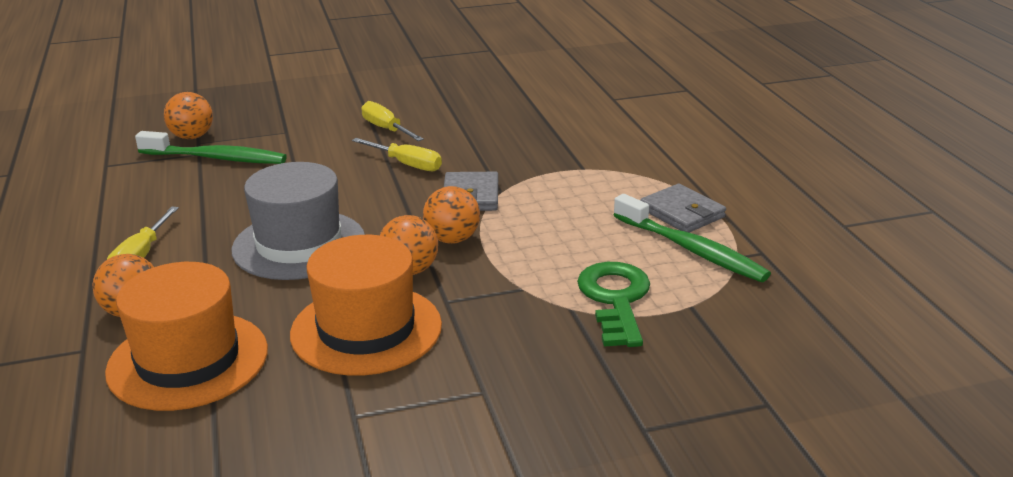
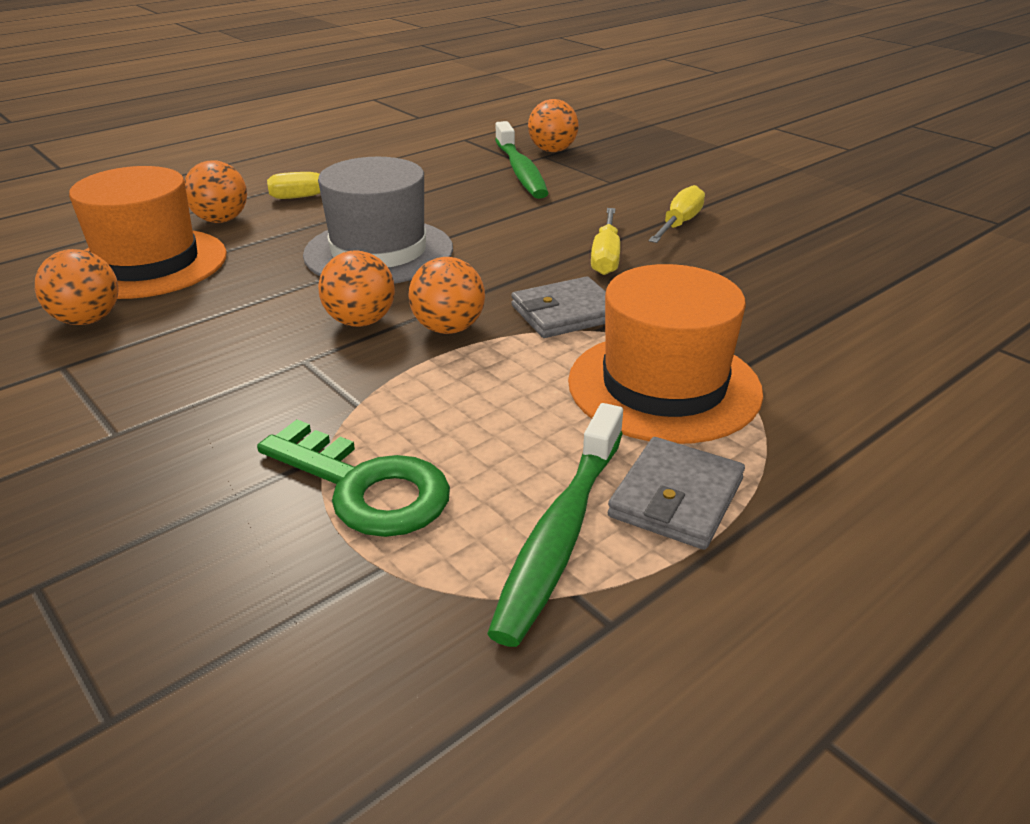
camera: 65 degrees right, 5 degrees up
orange hat [290,235,442,376] -> orange hat moved to [568,264,763,444]
green key [577,262,650,347] -> green key turned 60 degrees clockwise [257,419,450,537]
none -> orange ball [35,249,119,325]

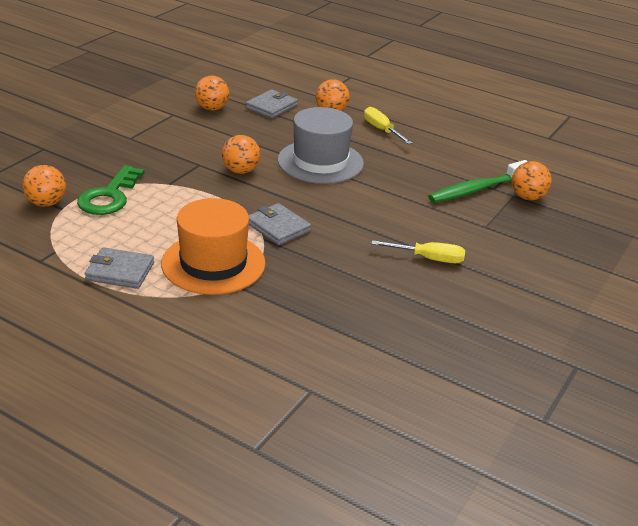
camera: 70 degrees right, 0 degrees up
orange hat [69,166,227,299] -> grey wallet [246,89,298,119]
orange ball [408,257,485,334] -> orange ball moved to [23,165,66,207]
green toothbrush [487,403,623,647] -> none
yellow screwdriver [591,208,620,275] -> none

